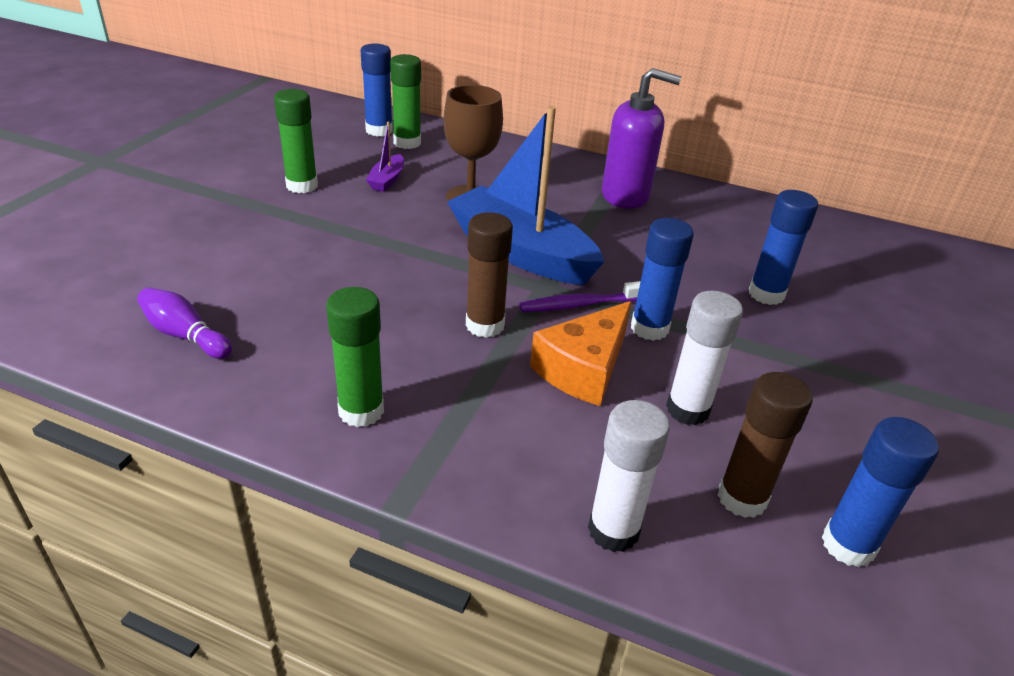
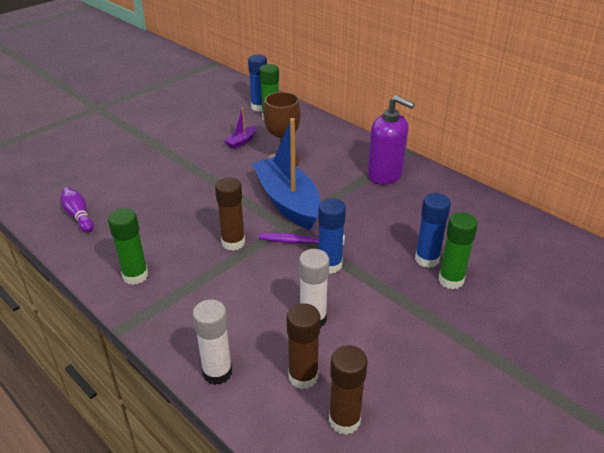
camera: 25 degrees right, 0 degrees up
green glue stick [274,89,318,193] -> green glue stick moved to [439,212,478,289]
orange cheese [530,301,632,406] -> none
blue glue stick [822,417,939,567] -> brown glue stick [329,345,368,435]

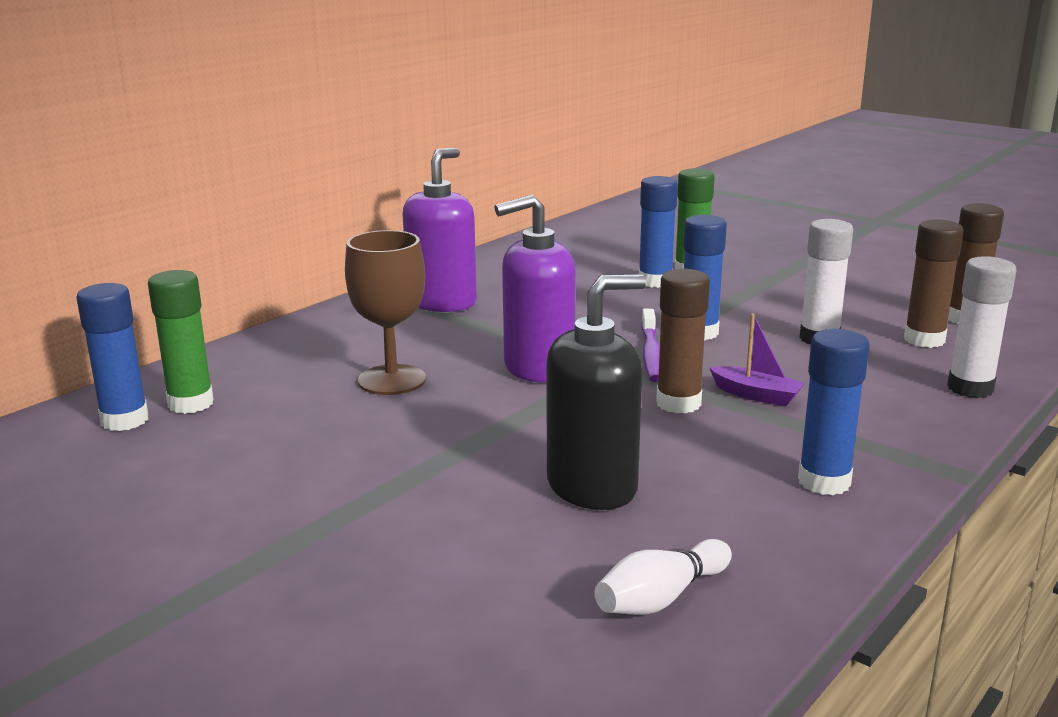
camera: 95 degrees left, 15 degrees down
purple bowling pin [61,187,94,233] -> white bowling pin [595,539,732,615]
green glue stick [108,208,148,285] -> blue glue stick [798,329,870,495]
purple boat [224,107,256,149] -> purple boat moved to [709,314,805,406]
blue boat [252,118,320,230] -> purple soap dispenser [495,195,576,383]
none -> black soap dispenser [547,274,646,510]

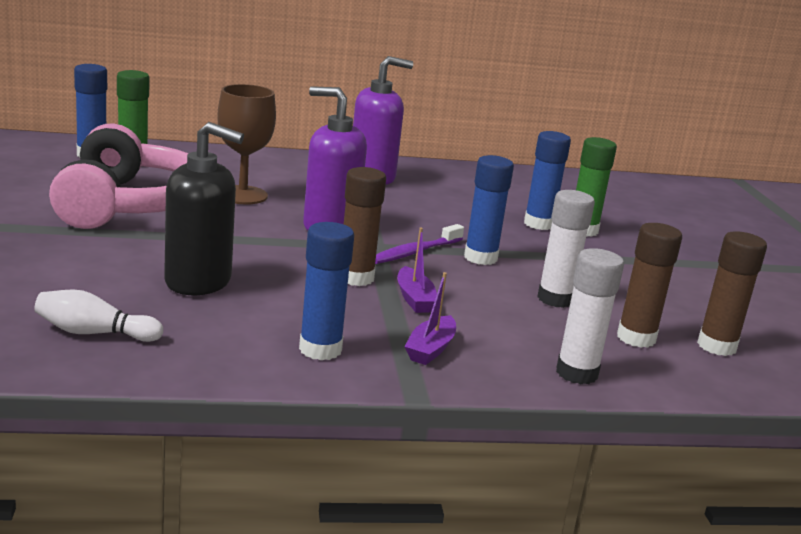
camera: 40 degrees right, 0 degrees up
none -> pink headphones [49,123,189,229]
none -> purple boat [404,272,456,365]

